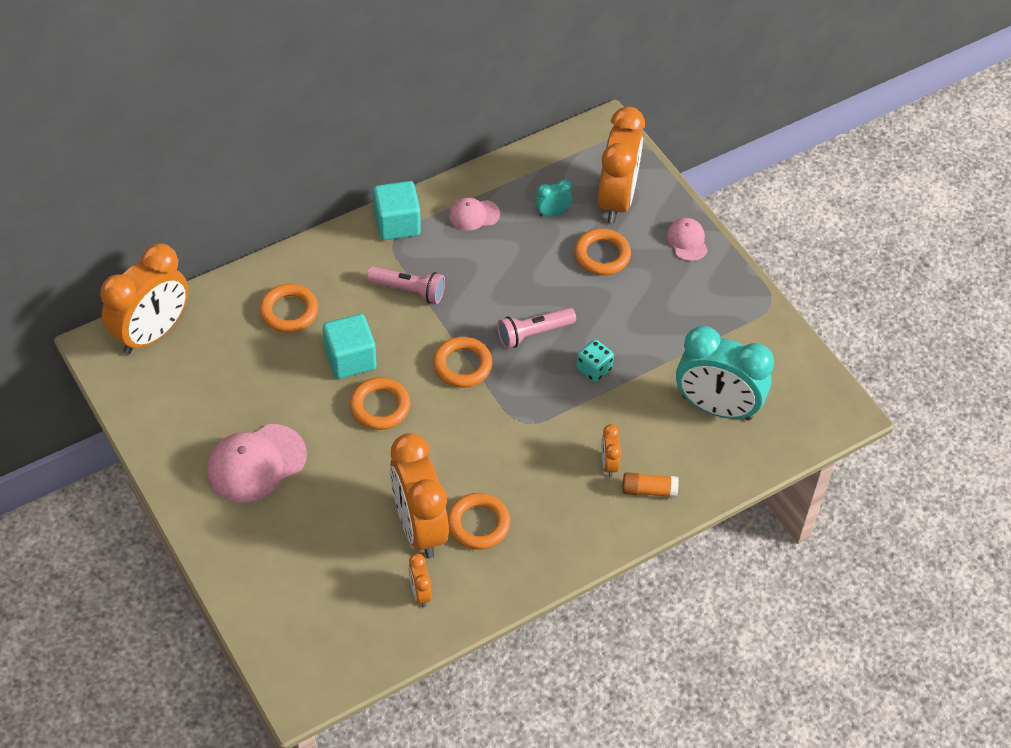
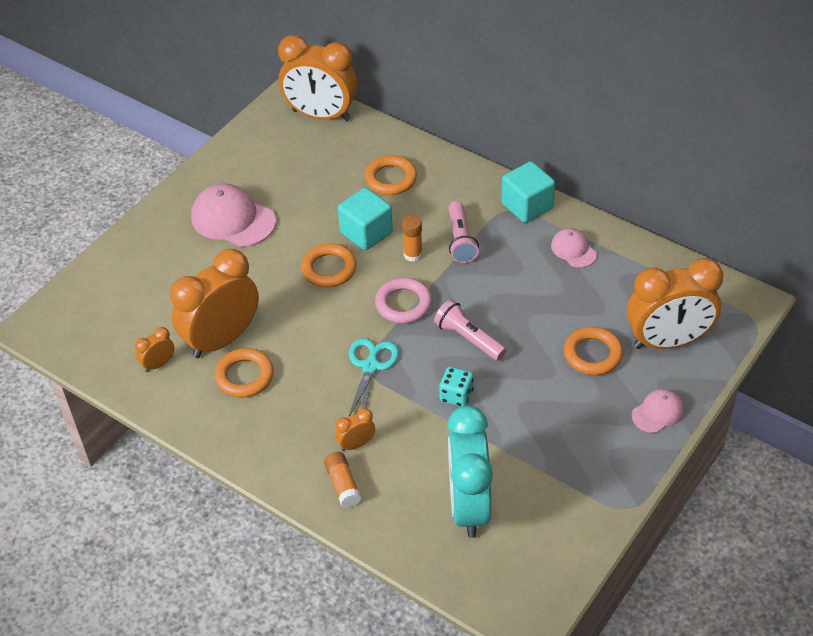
camera: 70 degrees right, 5 degrees down
orange ring [433,337,492,387] -> pink ring [375,278,432,324]
turquoise clock [535,179,572,217] -> none
none -> turquoise scissors [348,338,399,417]
none -> orange glue stick [402,215,422,262]

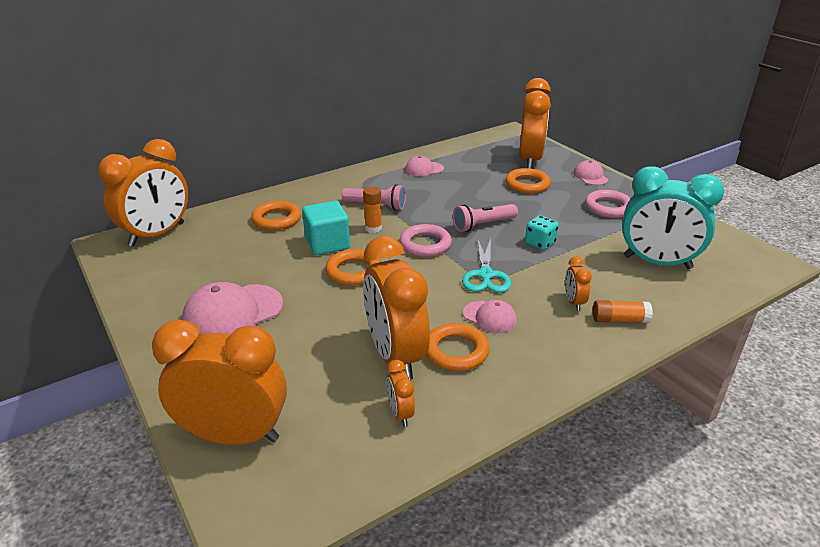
camera: 70 degrees left, 15 degrees down
turquoise scissors [348,338,399,417] -> turquoise scissors turned 120 degrees counterclockwise [462,238,511,293]
turquoise cube [501,161,555,223] -> none
none -> orange clock [152,320,287,445]
none -> pink cap [463,300,517,333]
none -> pink ring [585,190,631,218]

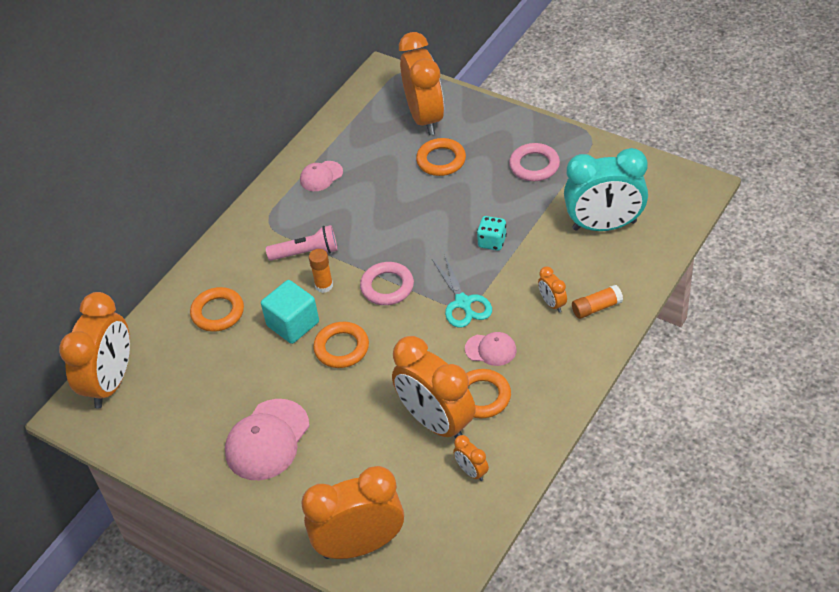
camera: 20 degrees left, 15 degrees up
pink flashlight [453,204,518,232] -> none
pink cap [573,160,608,185] -> none

